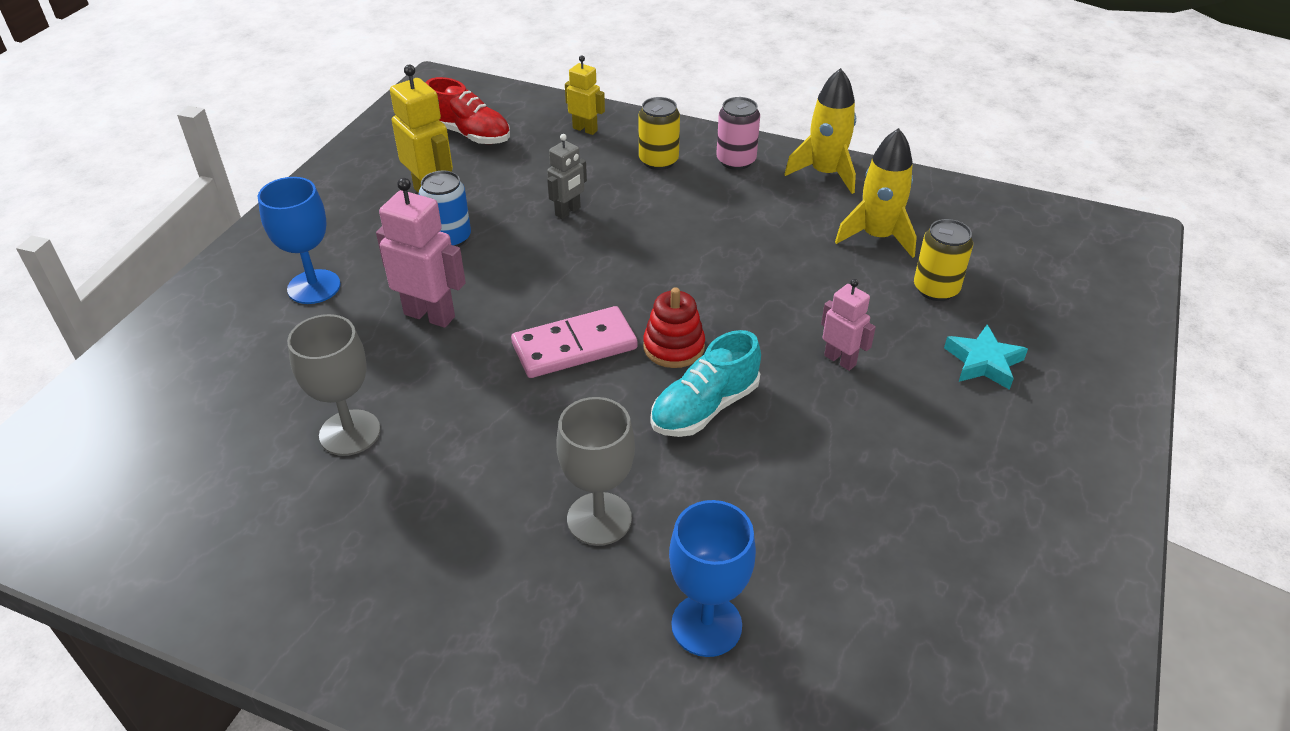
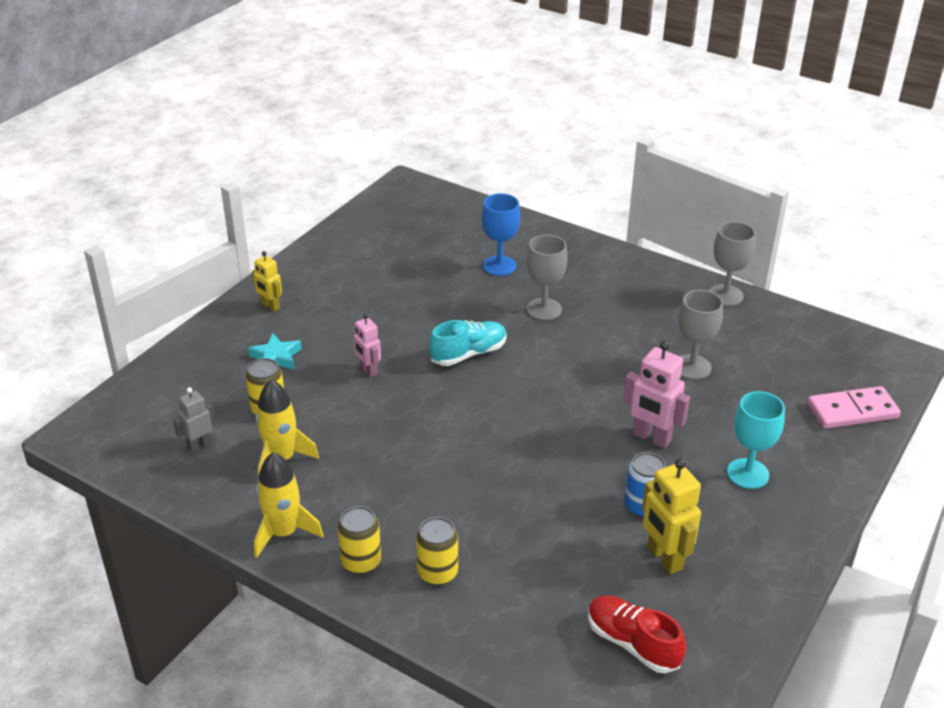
camera: 170 degrees left, 5 degrees down
blue goblet [258,177,341,304] -> turquoise goblet [727,391,785,489]
pink domino [511,306,637,378] -> pink domino moved to [807,386,901,429]
grey robot [547,134,587,219] -> grey robot moved to [173,387,215,452]
yellow robot [565,55,605,135] -> yellow robot moved to [252,251,282,312]
red stacking toy [643,287,705,368] -> none
pink can [716,97,760,170] -> yellow can [338,506,381,574]
none -> grey goblet [709,222,756,306]

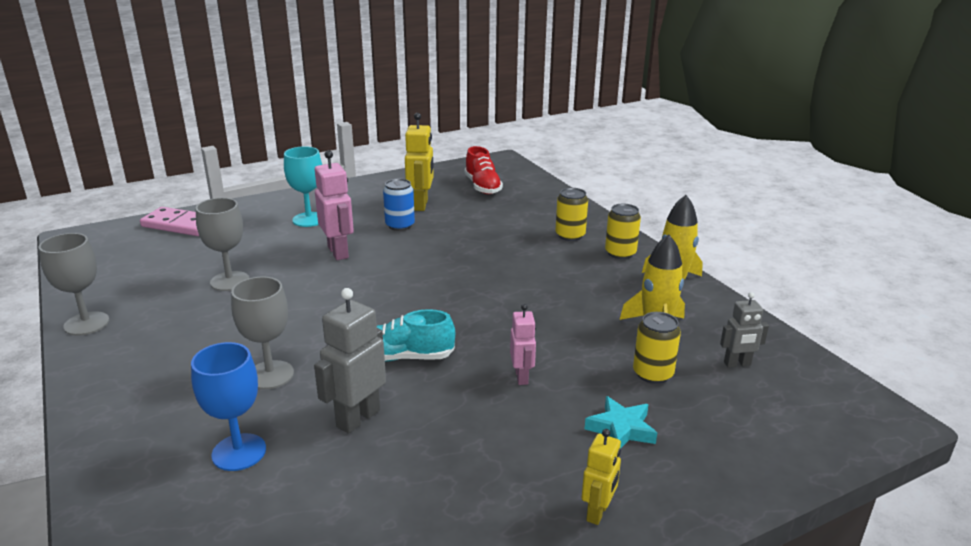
camera: 150 degrees left, 10 degrees down
yellow robot [252,251,282,312] -> yellow robot turned 45 degrees clockwise [582,429,621,525]
none -> grey robot [314,288,386,434]

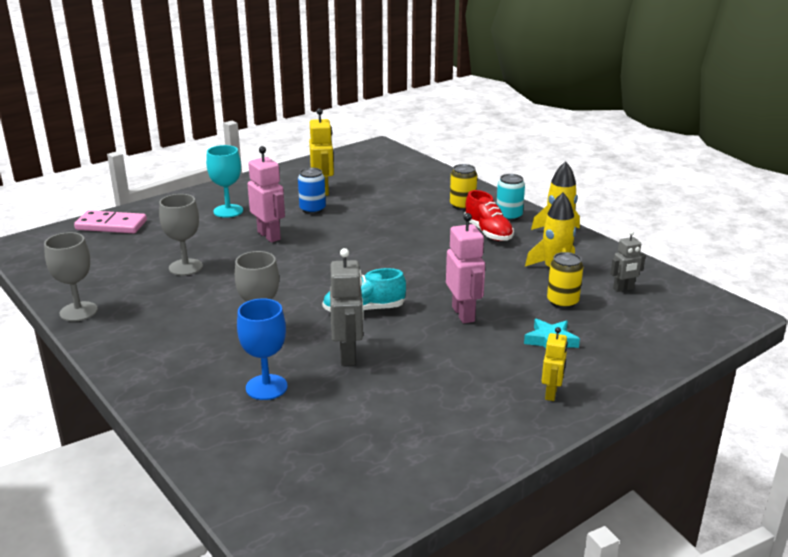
camera: 10 degrees left, 0 degrees up
grey robot [314,288,386,434] -> grey robot turned 150 degrees clockwise [330,248,364,366]
red shoe [465,146,503,194] -> red shoe moved to [464,190,514,241]
pink robot [510,304,536,385] -> pink robot [446,213,485,323], size x1.64
yellow can [605,204,641,259] -> turquoise can [496,174,525,221]

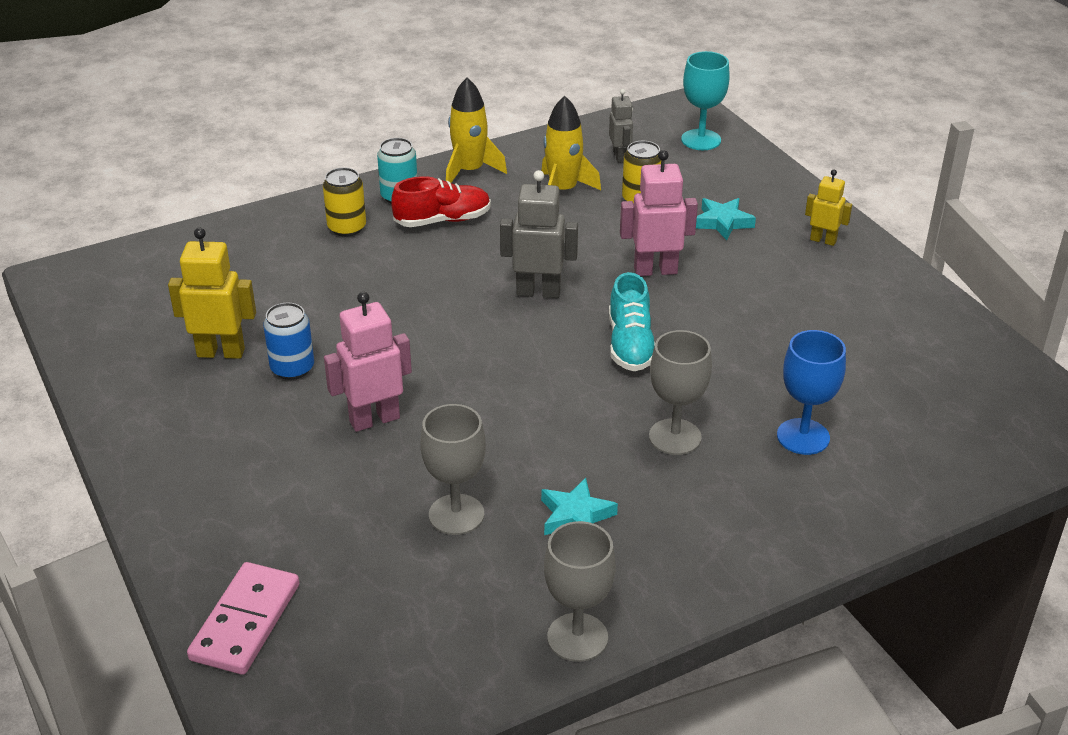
camera: 80 degrees left, 10 degrees up
turquoise goblet [206,145,243,218] -> turquoise goblet moved to [681,51,730,150]
grey robot [330,248,364,366] -> grey robot moved to [500,170,578,298]
none -> turquoise star [541,478,618,535]

